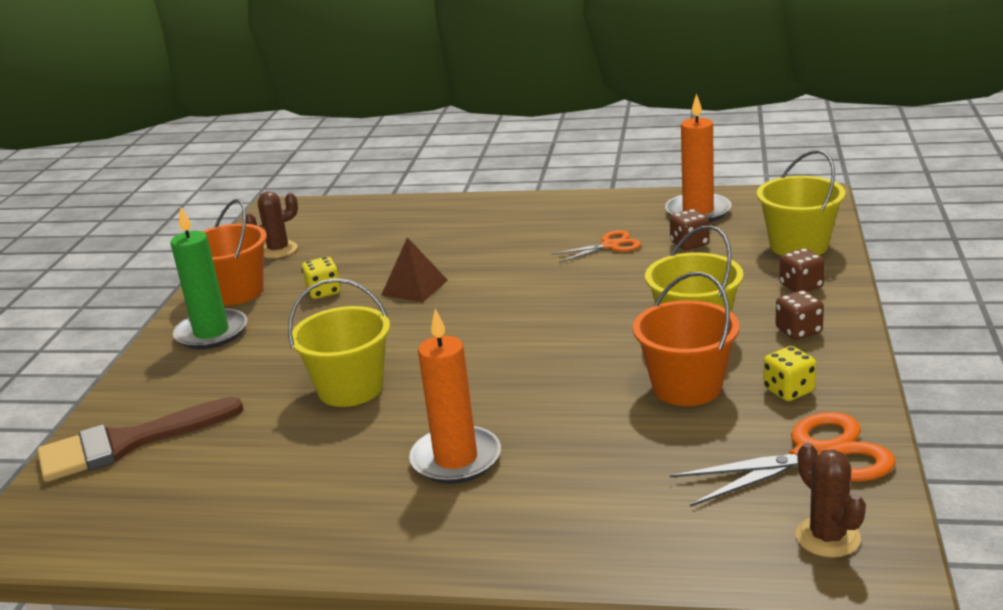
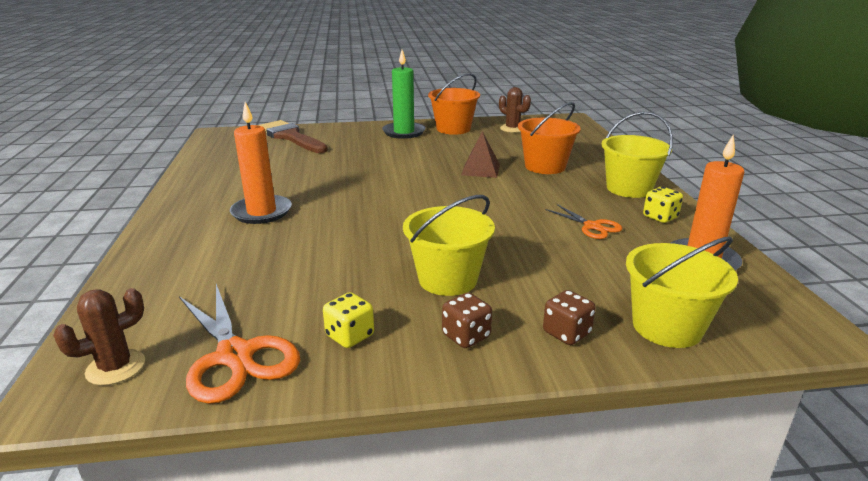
camera: 70 degrees right, 0 degrees up
yellow bucket [288,278,390,407] -> yellow bucket moved to [601,112,673,198]
yellow dice [302,257,341,299] -> yellow dice moved to [643,187,683,223]
orange bucket [633,272,739,406] -> orange bucket moved to [518,102,581,174]
brown dice [670,209,710,250] -> none

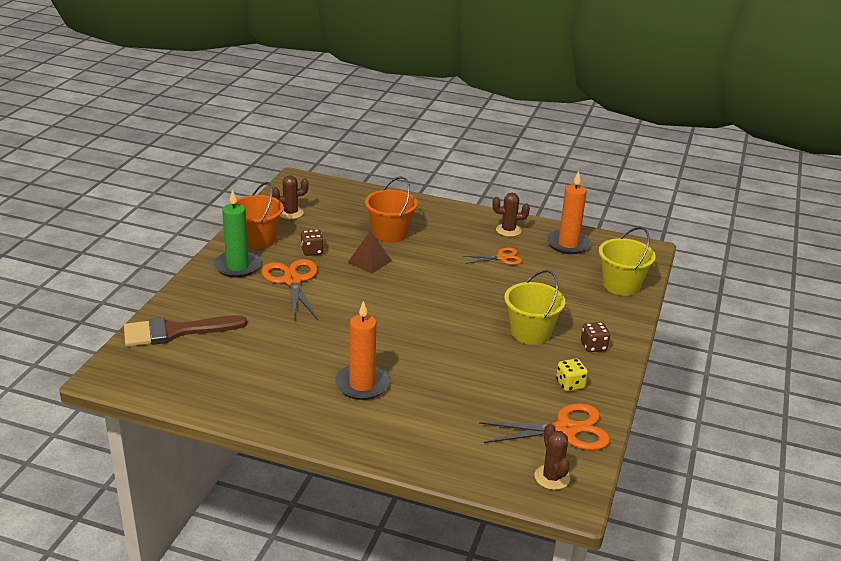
camera: 65 degrees left, 5 degrees up
brown dice [543,290,596,345] -> brown dice moved to [301,229,324,256]
yellow bucket [601,112,673,198] -> none
yellow dice [643,187,683,223] -> brown cactus [492,193,530,237]
none -> orange scissors [262,259,318,320]

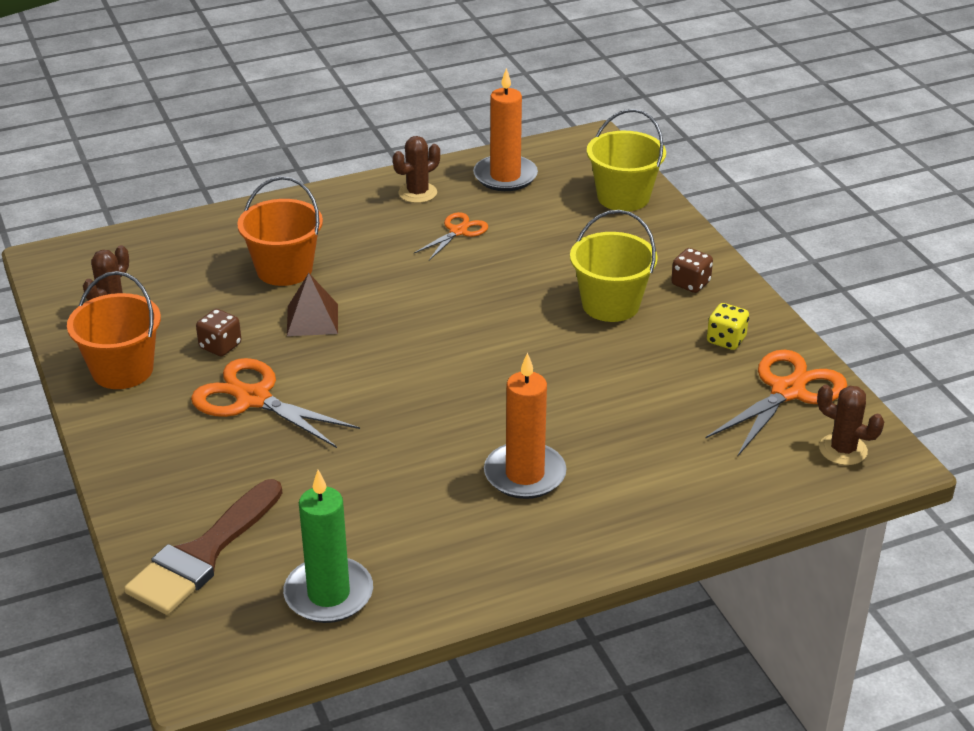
camera: 40 degrees left, 5 degrees up
green candle [214,189,261,278] -> green candle moved to [283,470,373,623]

